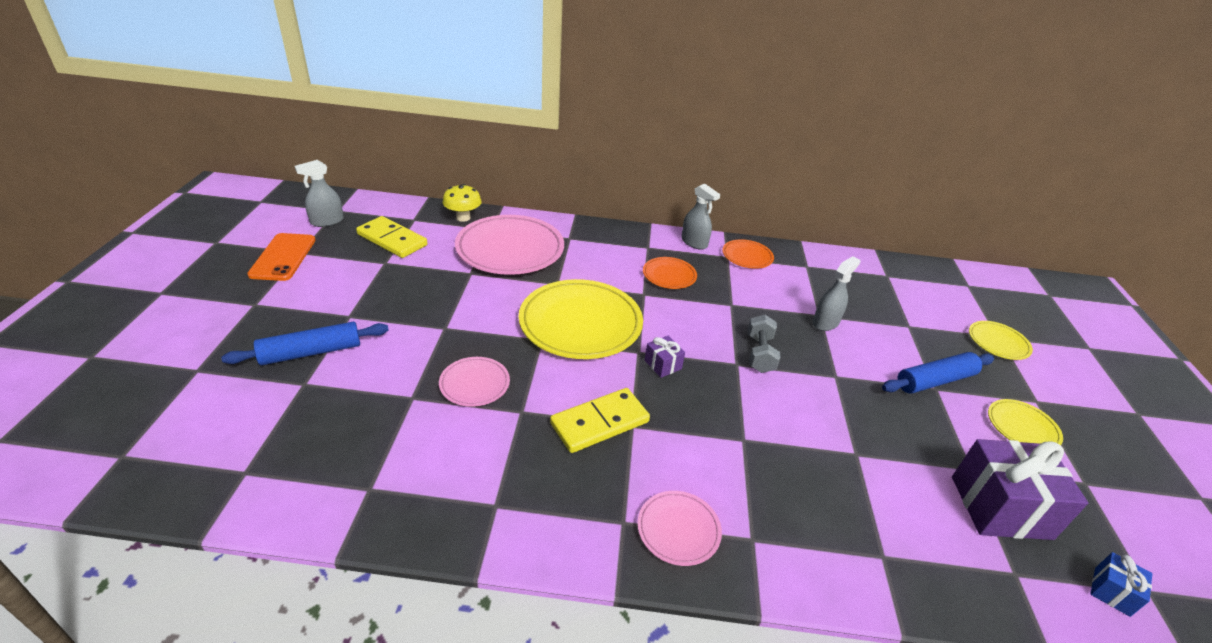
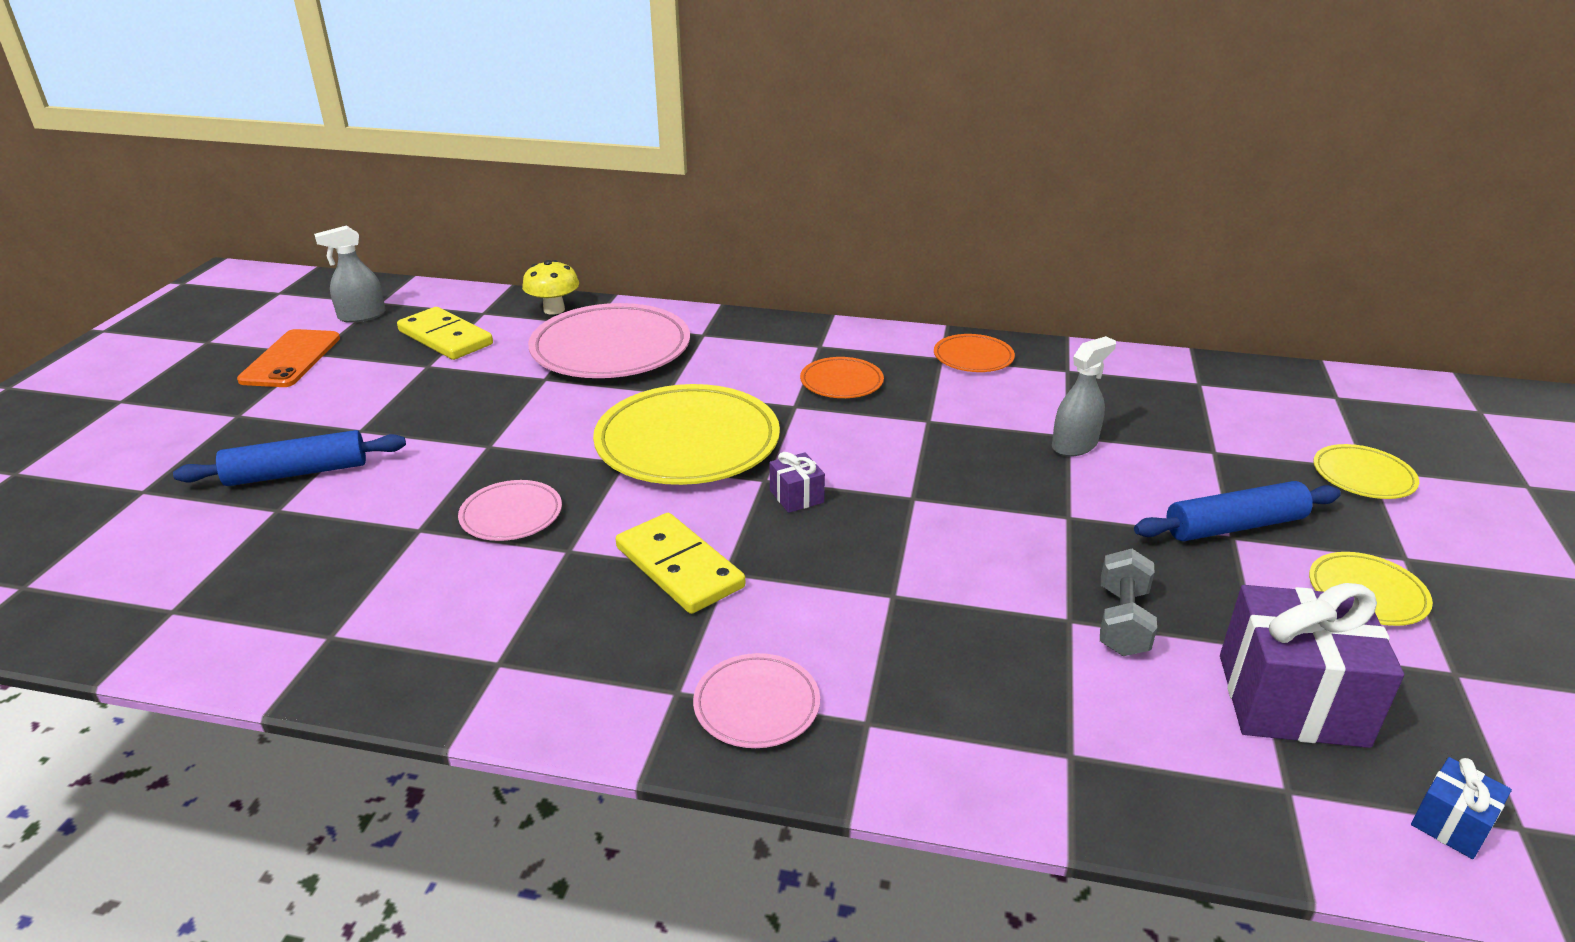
camera: 10 degrees right, 5 degrees down
yellow domino [550,388,650,453] -> yellow domino turned 75 degrees clockwise [616,513,745,614]
grey spray bottle [681,184,720,250] -> none
grey dumbbell [747,315,780,373] -> grey dumbbell moved to [1100,549,1157,656]

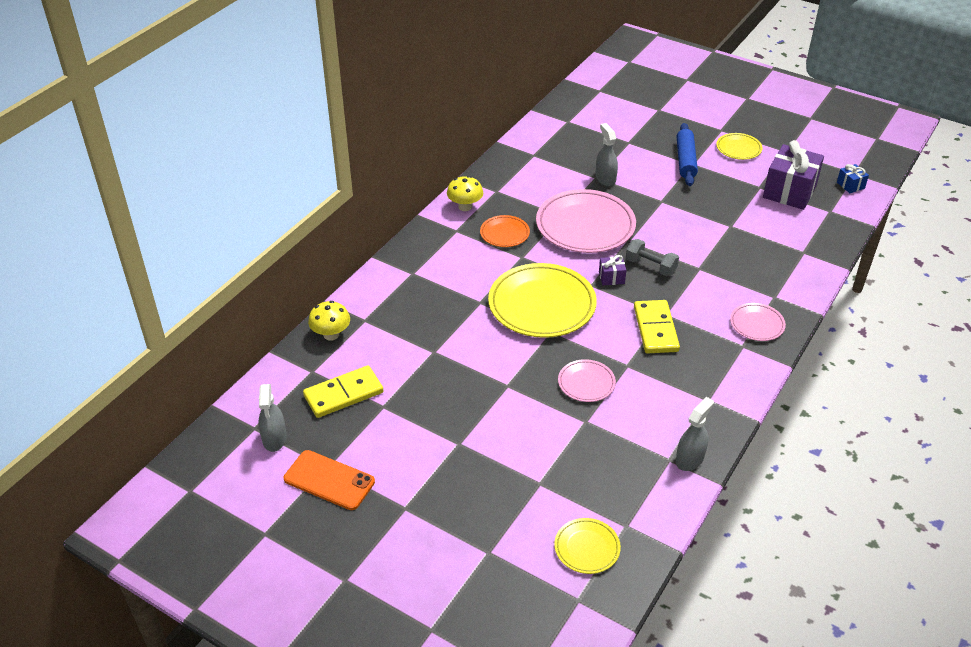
camera: 70 degrees left, 10 degrees up
blue rolling pin [173,430,406,486] -> none
pink plate [528,303,690,378] -> pink plate moved to [536,189,636,253]
yellow domino [616,513,745,614] -> yellow domino turned 75 degrees counterclockwise [634,300,680,354]
orange plate [934,334,1015,372] -> none
grey dumbbell [1100,549,1157,656] -> grey dumbbell moved to [626,239,679,276]
yellow plate [1313,444,1419,499] -> yellow plate moved to [554,518,621,574]
none -> yellow mushroom [447,176,483,211]
none -> grey spray bottle [676,397,714,471]

